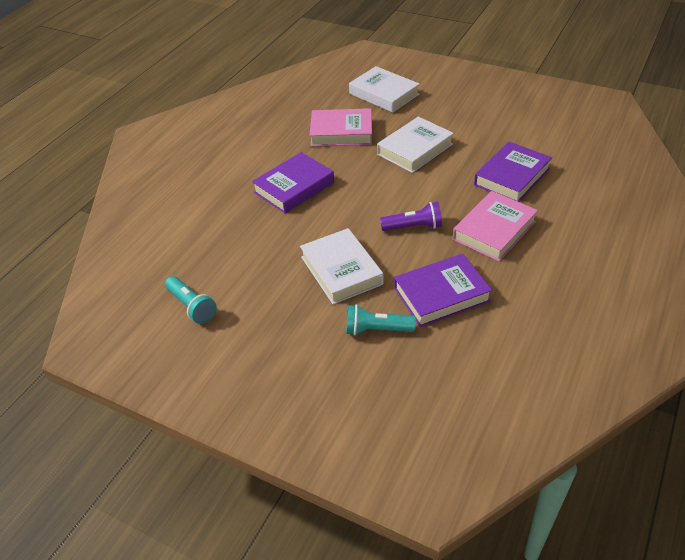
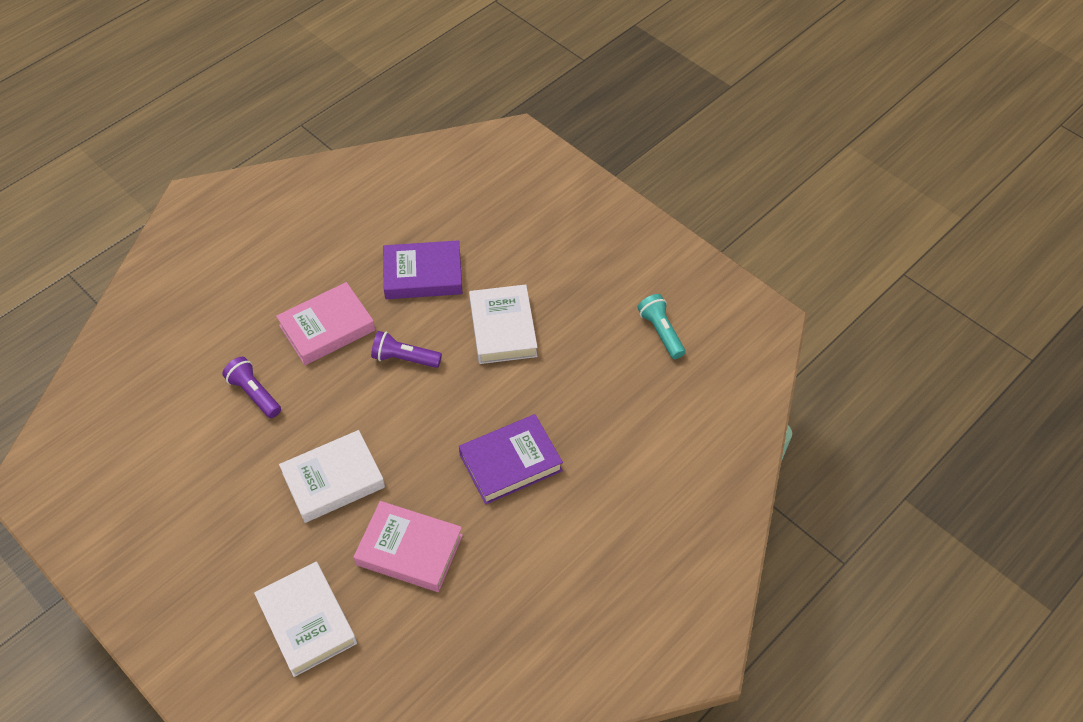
camera: 165 degrees left, 10 degrees up
turquoise flashlight [346,304,416,336] -> none
purple book [474,142,552,202] -> purple flashlight [222,357,281,418]

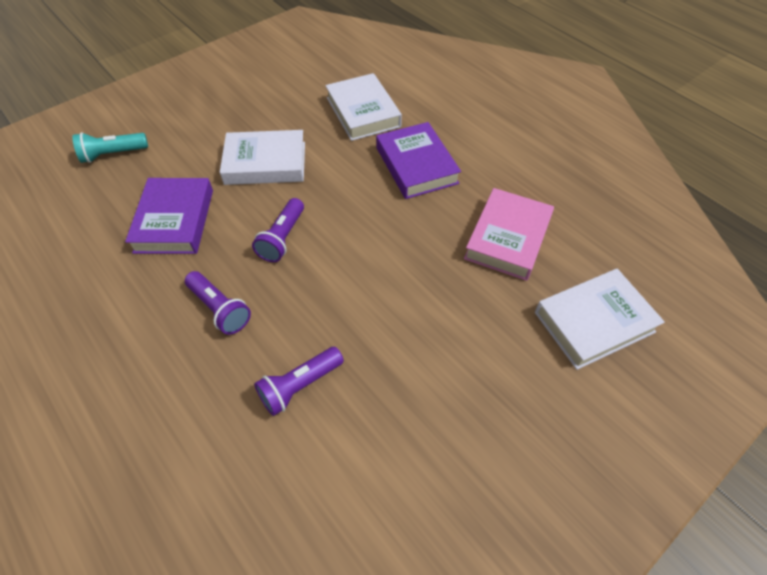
camera: 85 degrees left, 0 degrees up
pink book [276,282,375,365] -> purple flashlight [185,271,251,335]
white book [279,430,385,523] -> white book moved to [325,73,402,141]
turquoise flashlight [637,294,685,359] -> turquoise flashlight moved to [72,132,148,163]

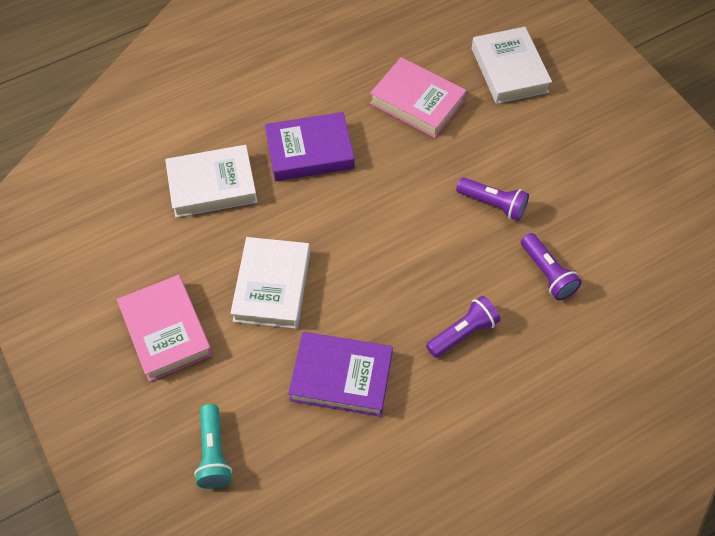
camera: 80 degrees left, 5 degrees up
purple flashlight [252,198,304,262] -> purple flashlight moved to [456,177,529,221]
none -> pink book [117,275,213,382]

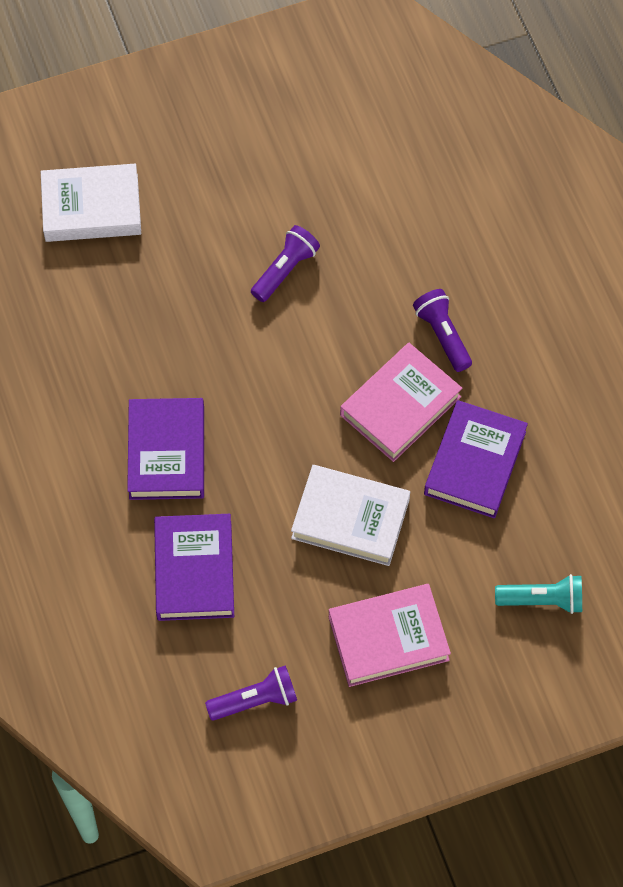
camera: 80 degrees left, 5 degrees up
white book [165,145,258,218] -> purple book [154,514,234,621]
pink book [370,57,466,138] -> pink book moved to [340,343,462,462]
purple flashlight [521,233,582,300] -> purple flashlight moved to [205,665,297,721]

